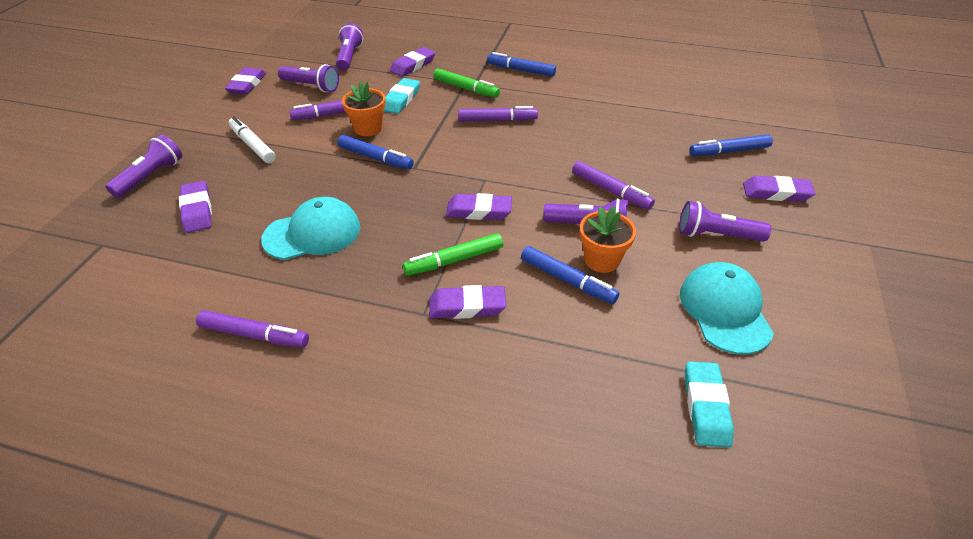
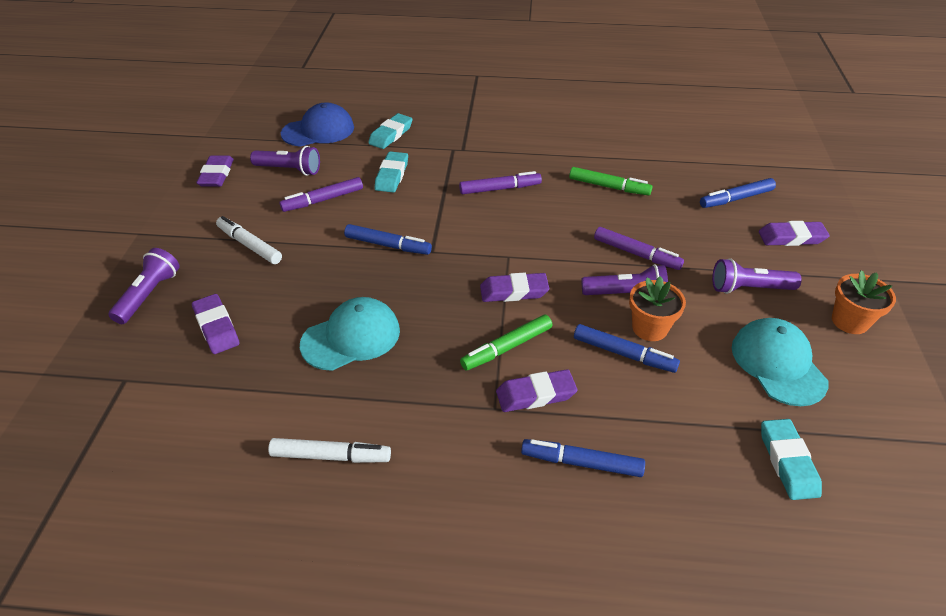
camera: 10 degrees left, 0 degrees up
purple marker [196,310,309,348] -> white marker [268,438,391,463]
purple flashlight [336,23,363,70] -> blue cap [281,102,354,147]
orange flower pot [342,81,386,136] -> orange flower pot moved to [832,270,896,334]
purple eraser [390,47,435,77] -> turquoise eraser [368,113,413,149]
green marker [433,68,500,98] -> green marker moved to [569,167,652,196]
blue marker [487,52,556,77] -> blue marker moved to [521,439,645,477]

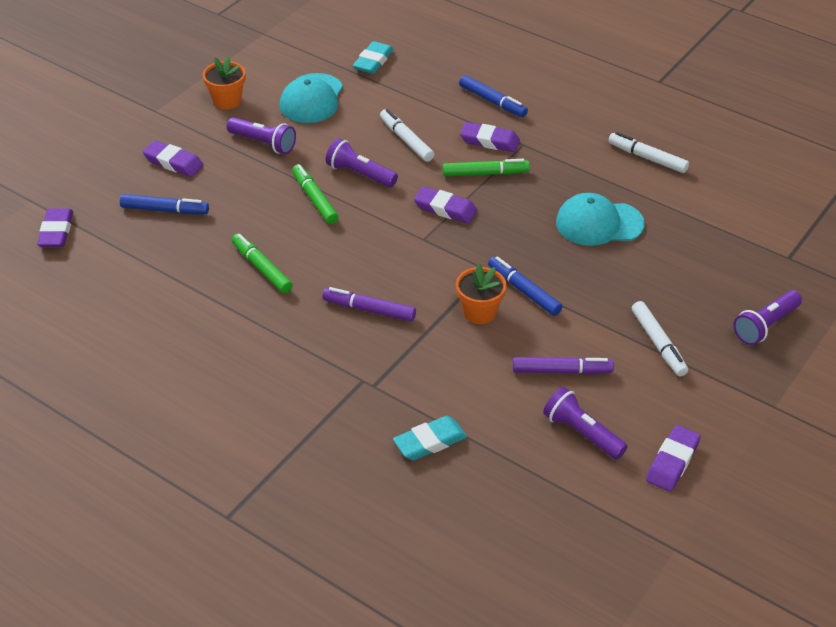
camera: 150 degrees left, 0 degrees up
purple eraser [192,294,240,354] -> purple eraser moved to [37,209,73,247]
blue cap [281,102,354,147] -> none
turquoise eraser [375,151,408,192] -> none
blue marker [574,324,680,373] -> white marker [380,109,434,162]
purple marker [594,227,684,270] -> green marker [292,164,339,224]
orange flower pot [629,276,686,341] -> orange flower pot moved to [456,263,506,324]

